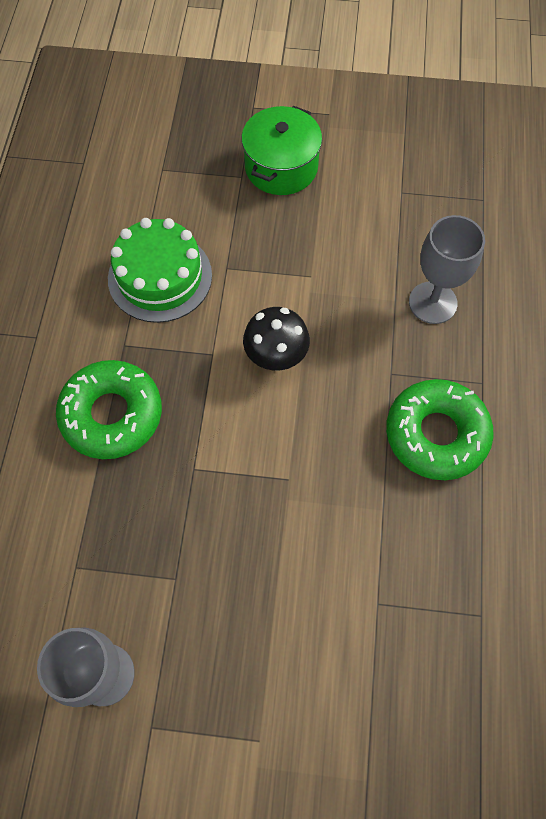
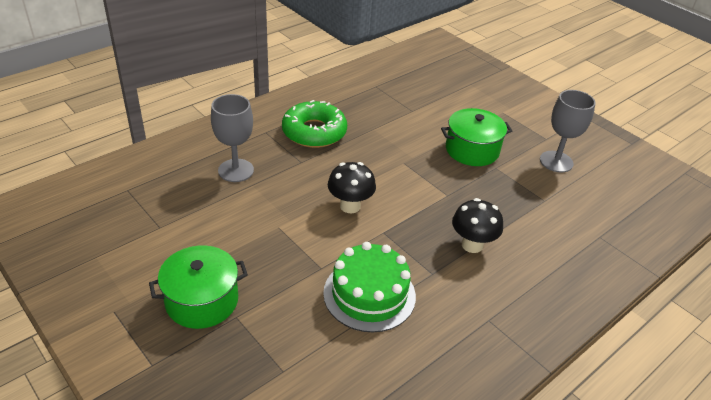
camera: 140 degrees left, 25 degrees down
green donut [56,360,162,459] -> black mushroom [452,198,503,253]
none -> green pot [441,108,512,166]

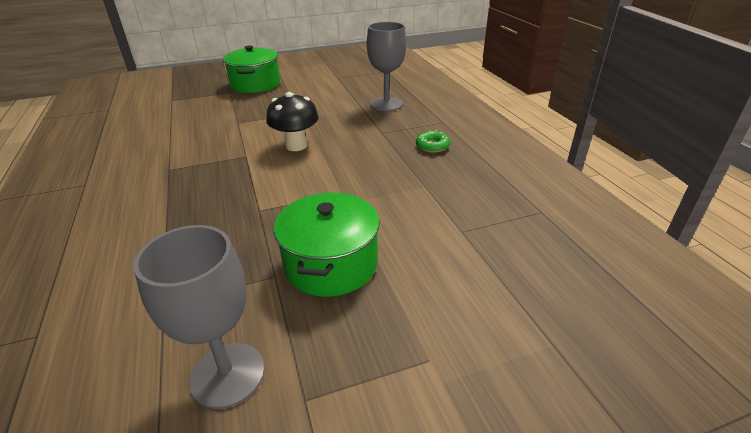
camera: 115 degrees right, 5 degrees down
green donut [282,100,347,148] -> green donut [416,130,450,153], size x0.43
green cake [323,242,416,333] -> none
black mushroom [452,198,503,253] -> none

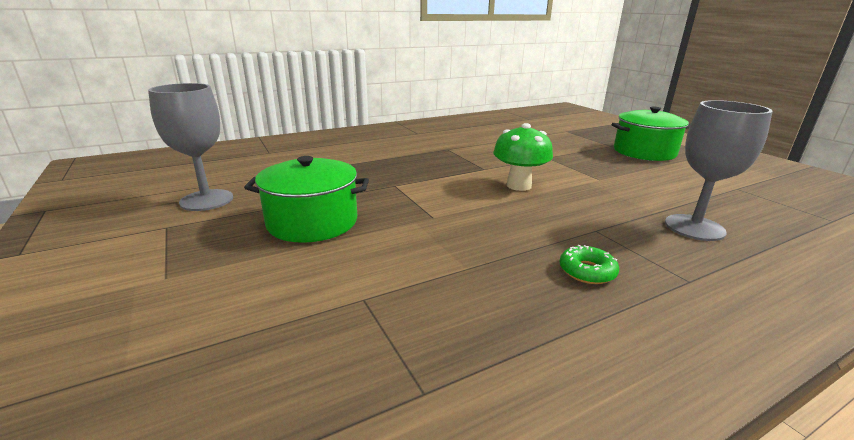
camera: 80 degrees right, 10 degrees down
black mushroom [266,92,319,151] -> green mushroom [493,123,553,191]

